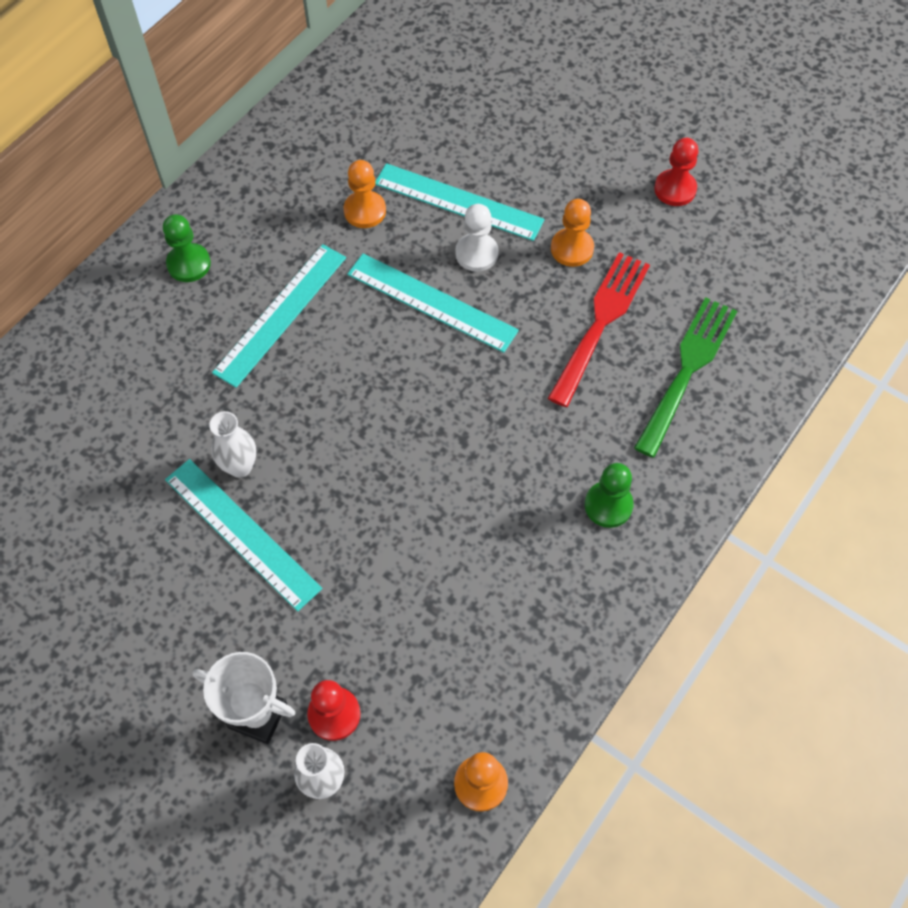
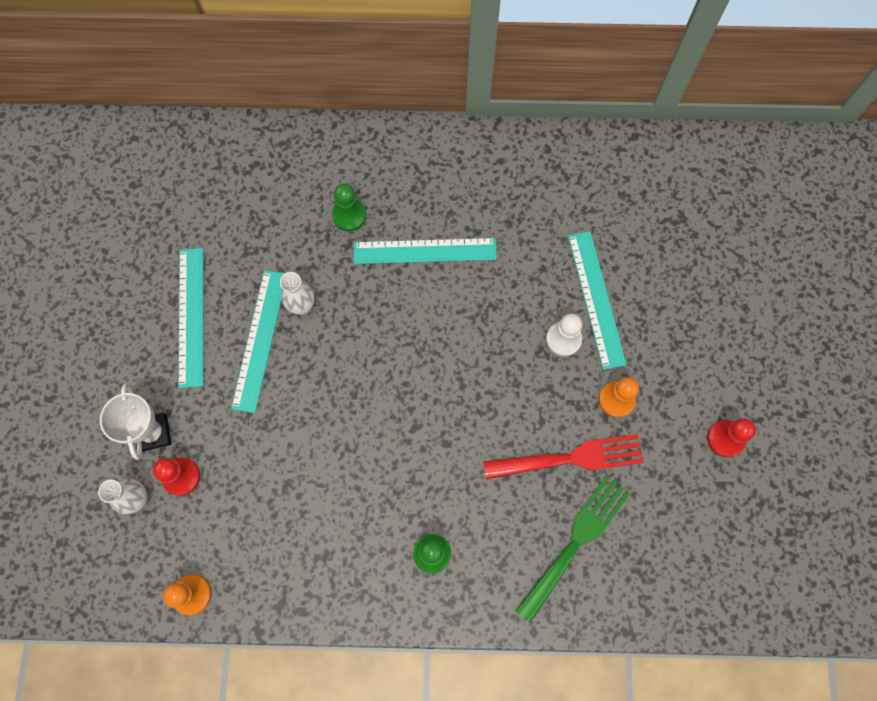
camera: 55 degrees right, 10 degrees up
green pawn [163,214,211,282] -> green pawn moved to [332,183,366,231]
orange pawn [343,160,386,228] -> none
turquoise ruler [347,253,519,353] -> turquoise ruler moved to [178,248,203,388]
green fork [634,297,737,458] -> green fork turned 45 degrees counterclockwise [515,476,630,623]

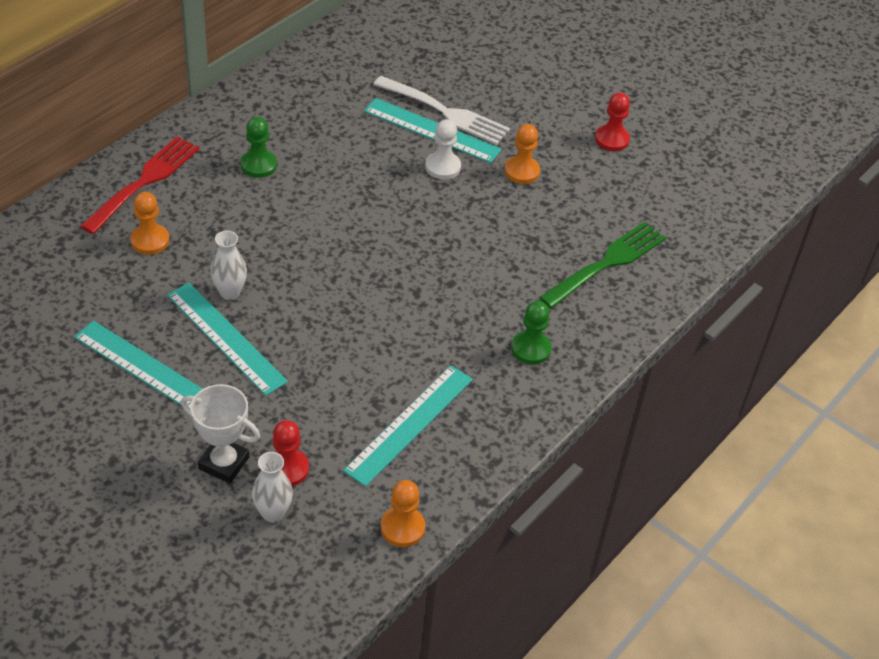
camera: 55 degrees left, 25 degrees down
green pawn [332,183,366,231] -> green pawn moved to [241,117,277,178]
turquoise ruler [354,238,497,264] -> turquoise ruler moved to [343,365,473,487]
red fork [483,434,644,479] -> red fork moved to [80,136,200,234]
green fork [515,476,630,623] -> green fork turned 60 degrees clockwise [539,222,666,308]
none -> orange pawn [130,192,169,255]
none -> white fork [373,76,510,145]

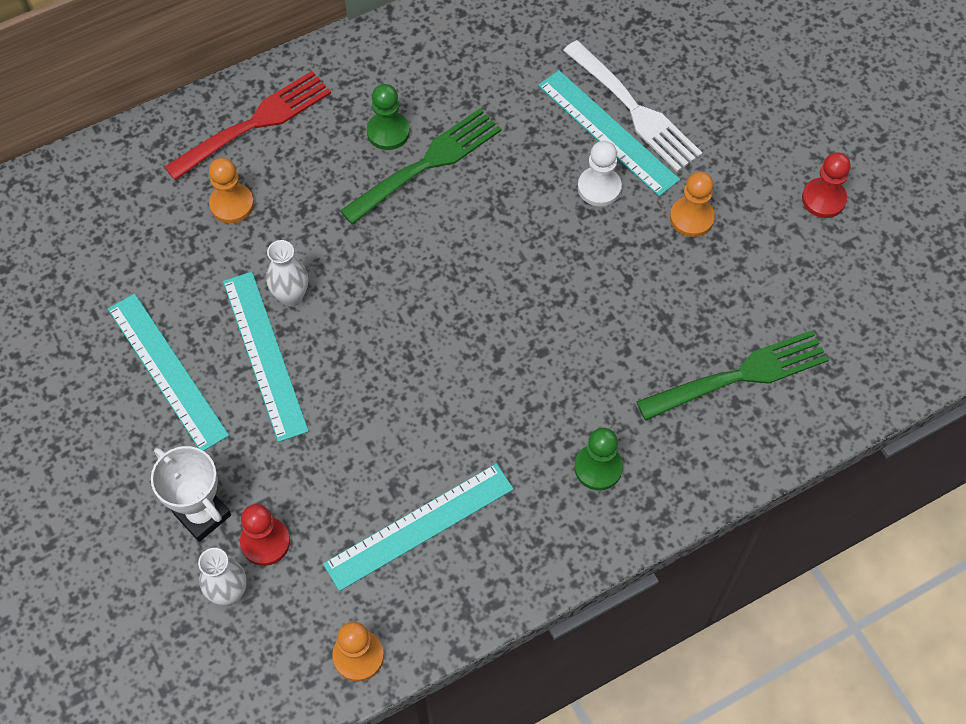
camera: 25 degrees right, 15 degrees up
none -> green fork [340,108,501,225]

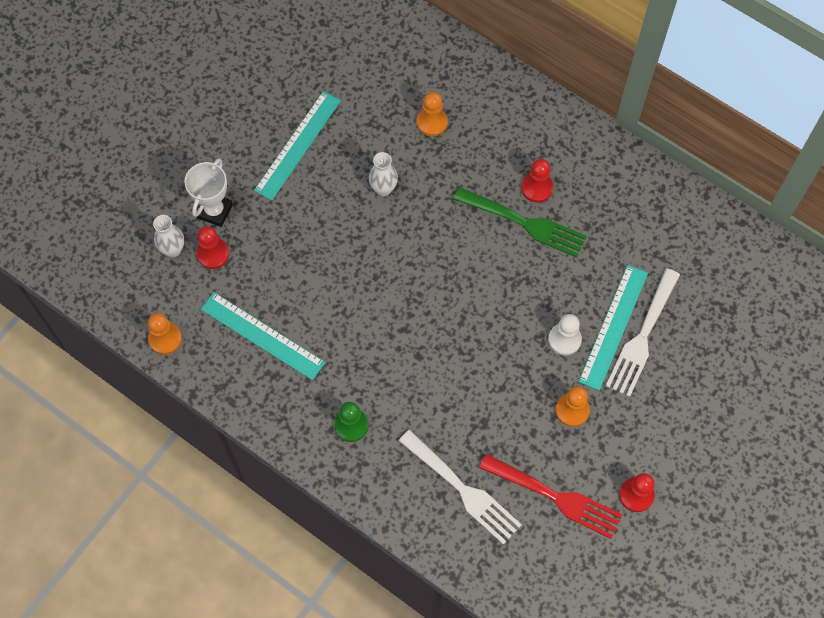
camera: 65 degrees right, 5 degrees up
red fork [164,71,331,181] -> red fork moved to [479,454,623,539]
turquoise ruler [223,272,309,442] -> none
green pawn [367,84,410,150] -> red pawn [521,159,553,203]
green fork [636,330,829,421] -> white fork [399,429,522,545]

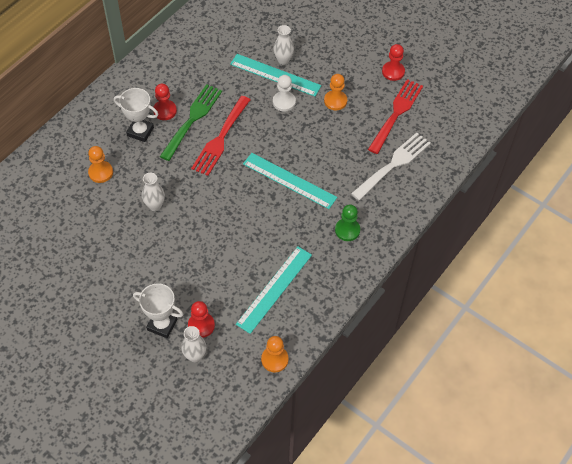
camera: 90 degrees left, 10 degrees down
turquoise ruler [254,91,341,200] -> turquoise ruler moved to [243,153,337,209]
white fork [606,268,680,397] -> white vase [273,25,294,65]
none -> white trophy [114,88,159,142]
none -> red fork [191,96,251,176]

